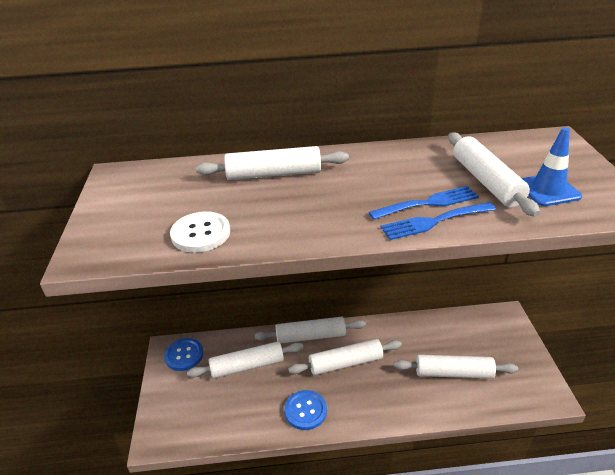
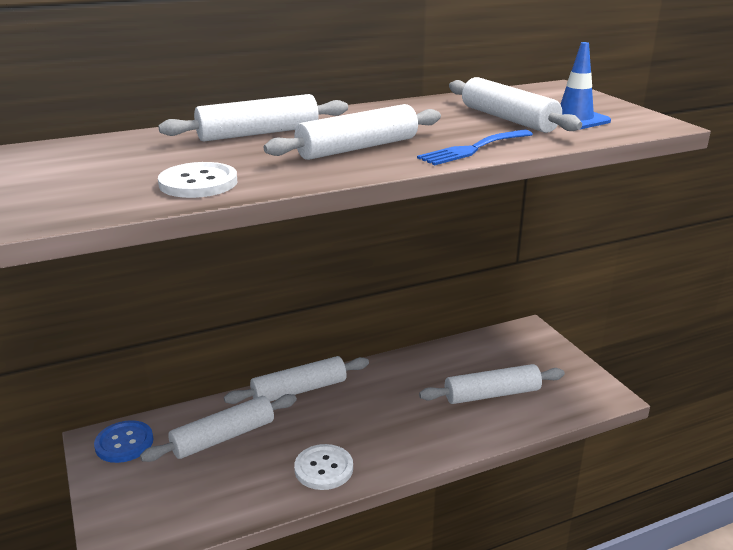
camera: 20 degrees left, 10 degrees down
blue button [284,390,327,430] -> white button [294,444,353,490]
white rolling pin [288,339,402,375] -> white rolling pin moved to [264,104,441,160]
blue fork [369,186,479,220] -> none

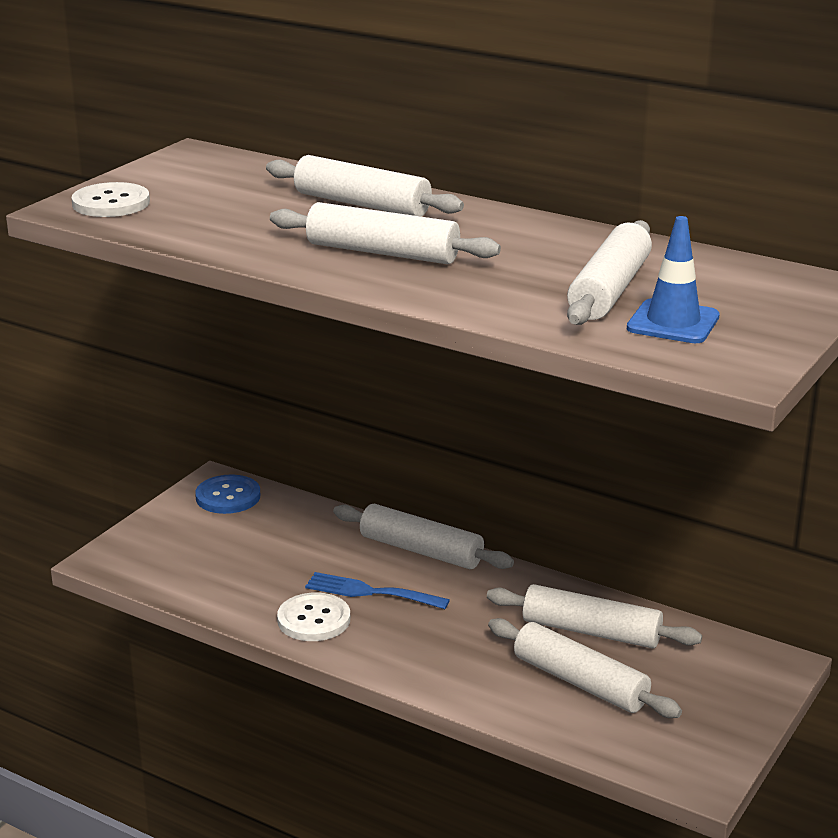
camera: 55 degrees right, 0 degrees up
white rolling pin [140,394,297,462] -> white rolling pin moved to [487,584,702,649]
white button [158,162,237,198] -> white button moved to [72,182,150,217]
blue fork [417,130,533,165] -> blue fork moved to [305,572,450,609]

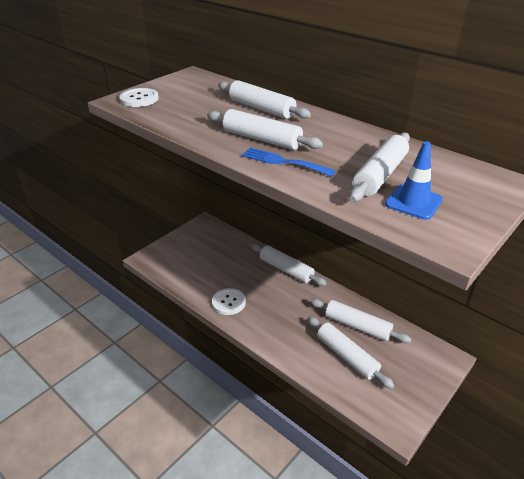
camera: 10 degrees right, 10 degrees up
blue button [195,474,260,514] -> none
blue fork [305,572,450,609] -> blue fork moved to [242,147,336,177]

